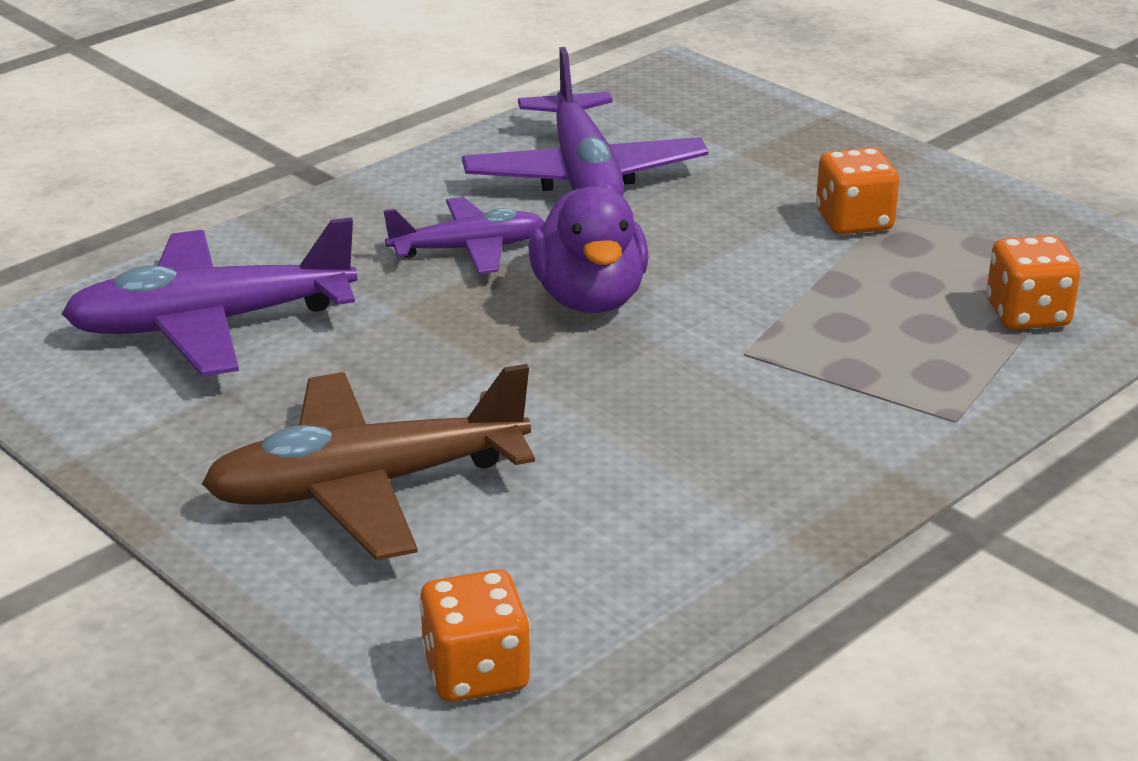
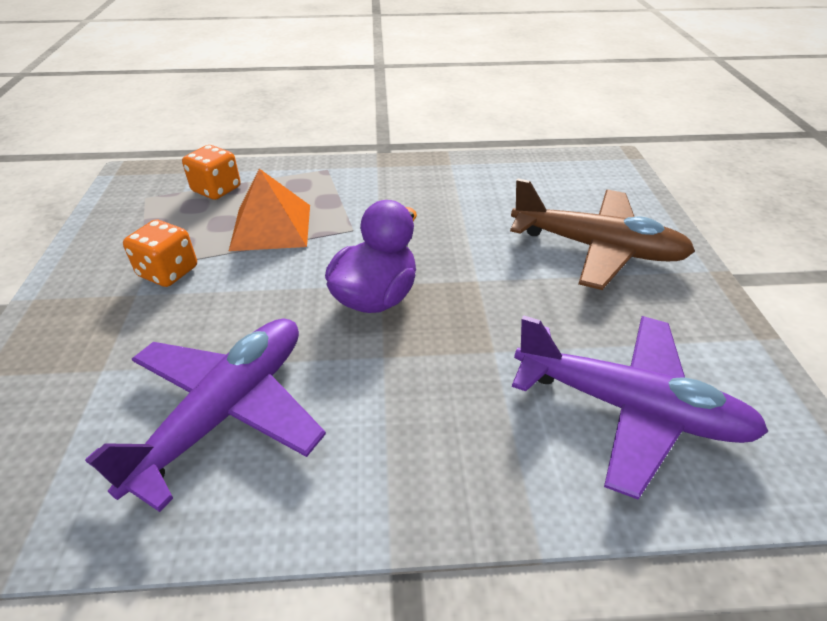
camera: 140 degrees left, 10 degrees up
purple plane [383,197,545,274] -> none
orange dice [419,570,530,702] -> none
none -> orange pyramid [229,169,310,251]

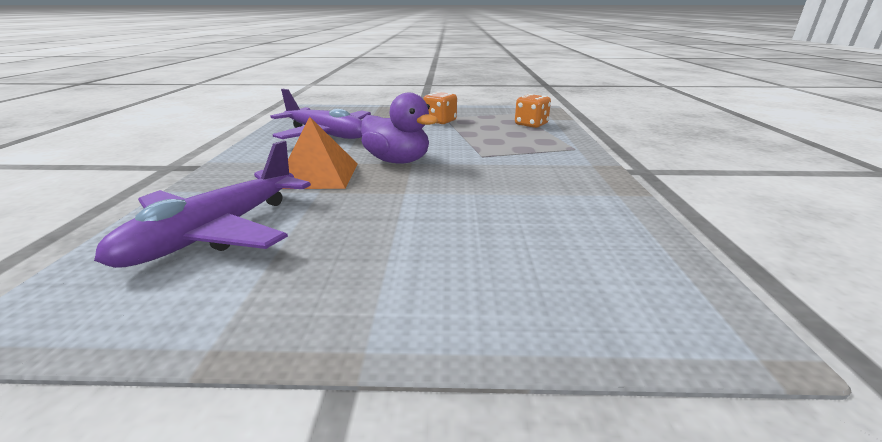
camera: 95 degrees right, 15 degrees down
orange pyramid [229,169,310,251] -> orange pyramid moved to [282,117,358,189]
brown plane [510,178,695,290] -> none

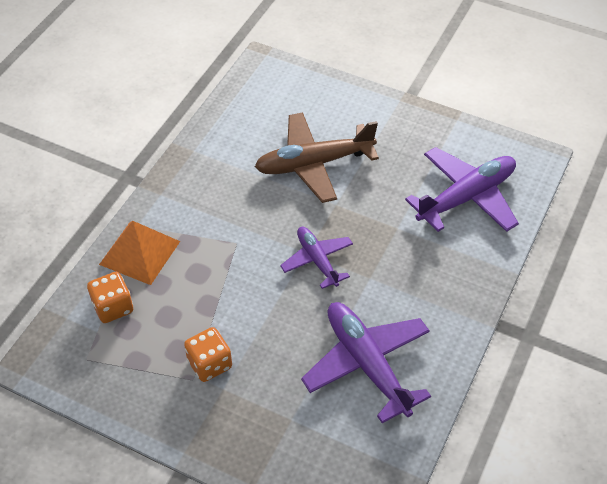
camera: 155 degrees left, 25 degrees up
orange pyramid [282,117,358,189] -> orange pyramid moved to [99,221,180,285]
purple duck [361,93,438,163] -> purple plane [280,227,353,289]
none -> brown plane [255,112,379,203]

